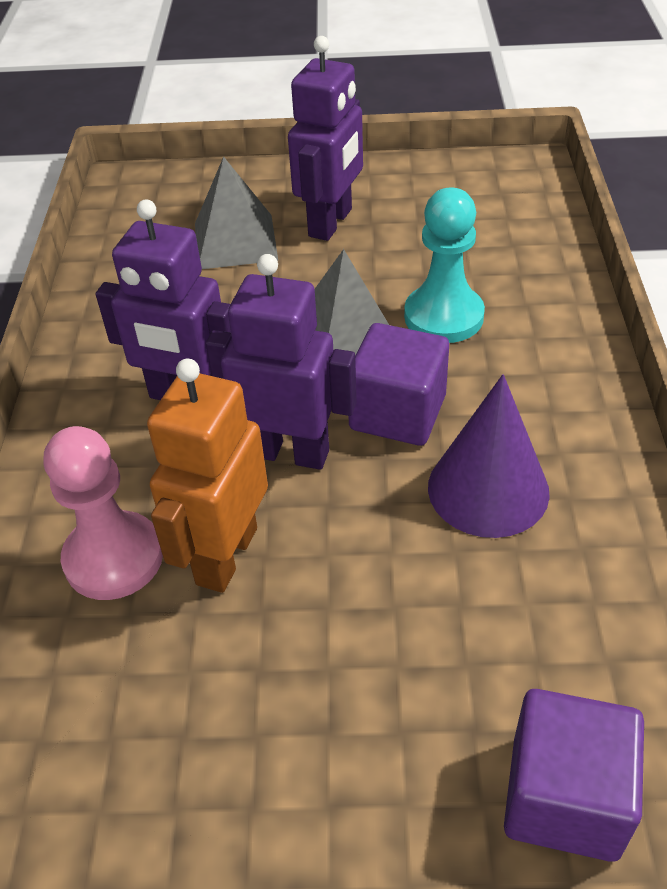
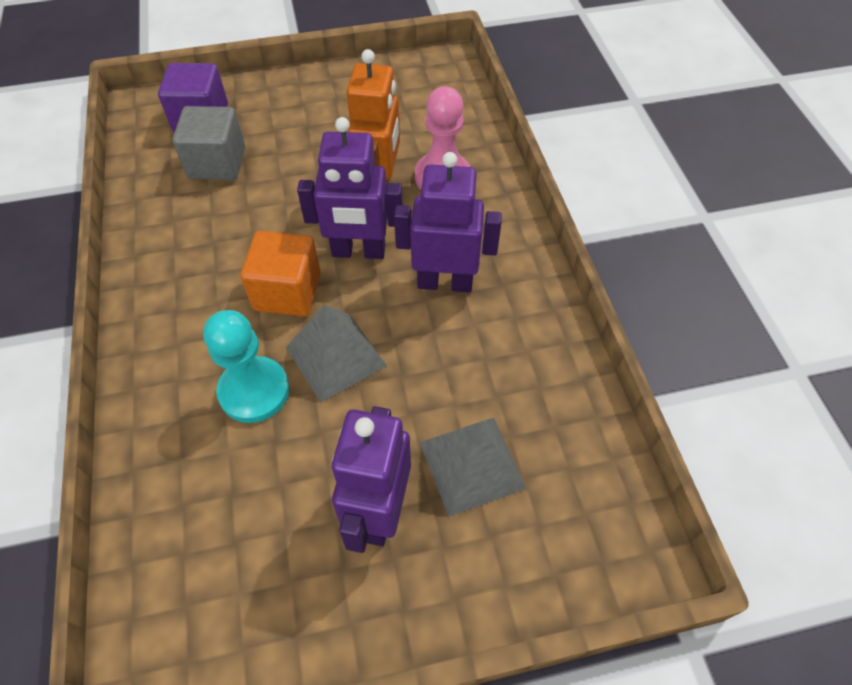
camera: 165 degrees right, 10 degrees up
purple cube [348,323,449,446] -> orange cube [240,231,321,316]
purple cone [428,374,550,538] -> none
none -> grey cube [173,106,245,180]

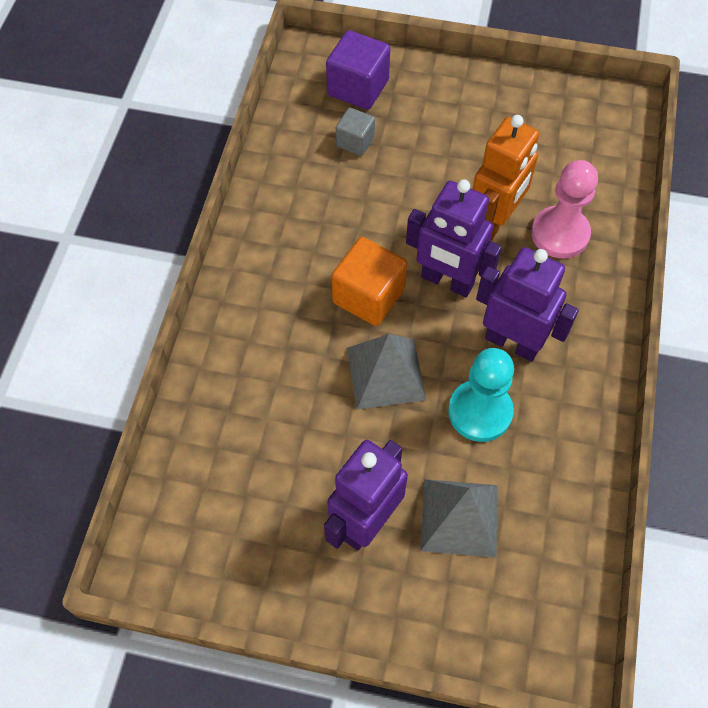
camera: 25 degrees right, 5 degrees up
grey cube [173,106,245,180] -> grey cube [336,107,375,156], size x0.60
turquoise pawn [203,310,289,423] -> turquoise pawn moved to [448,348,514,442]

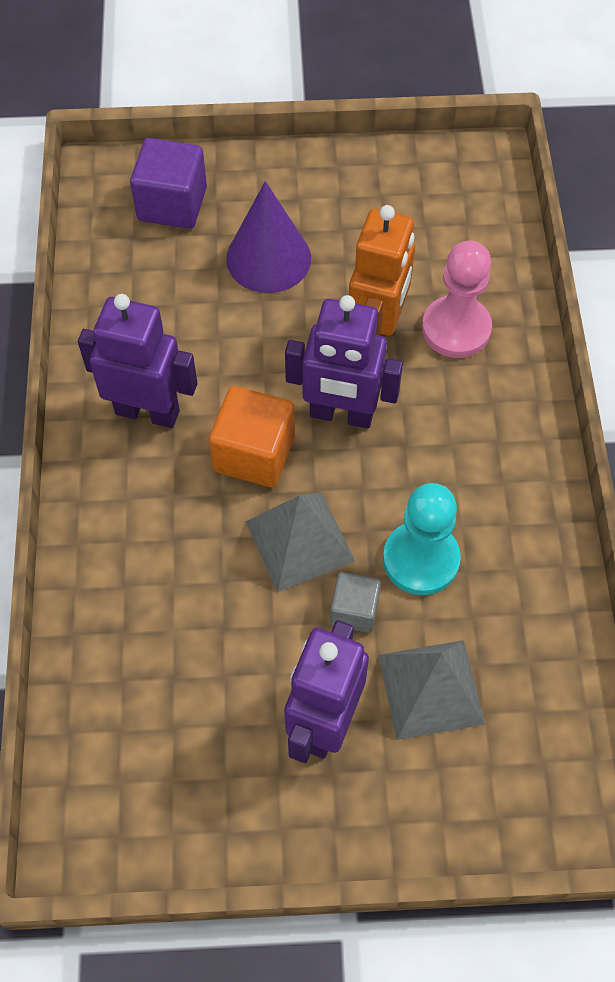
camera: 15 degrees left, 0 degrees up
grey cube [336,107,375,156] -> grey cube moved to [330,572,381,633]
purple robot [476,247,579,362] -> purple robot moved to [78,294,197,428]
none -> purple cone [226,181,311,293]

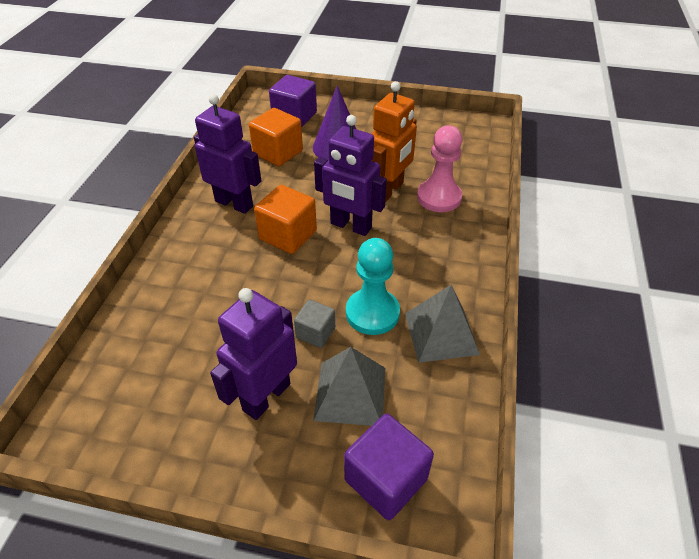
camera: 15 degrees right, 15 degrees down
grey pyramid [245,492,355,592] -> grey pyramid moved to [405,285,480,363]
none -> orange cube [249,108,303,166]
none -> purple cube [344,414,434,520]

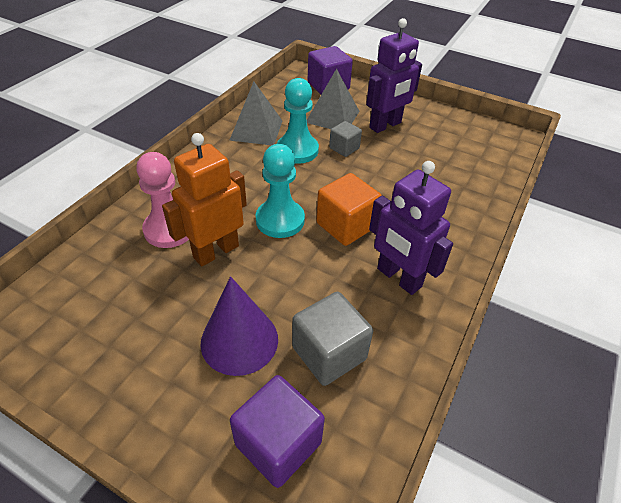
camera: 165 degrees left, 0 degrees up
orange cube [249,108,303,166] -> grey cube [292,292,373,386]
purple robot [314,115,387,236] -> turquoise pawn [256,144,305,238]

